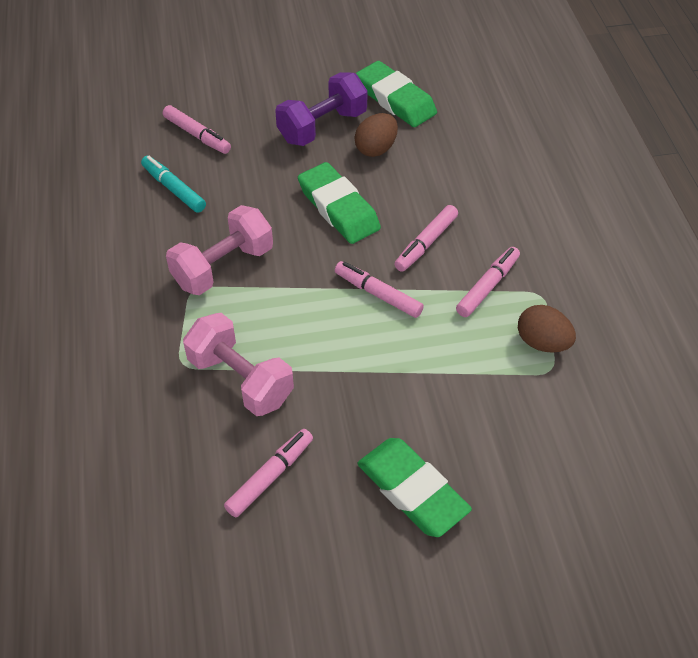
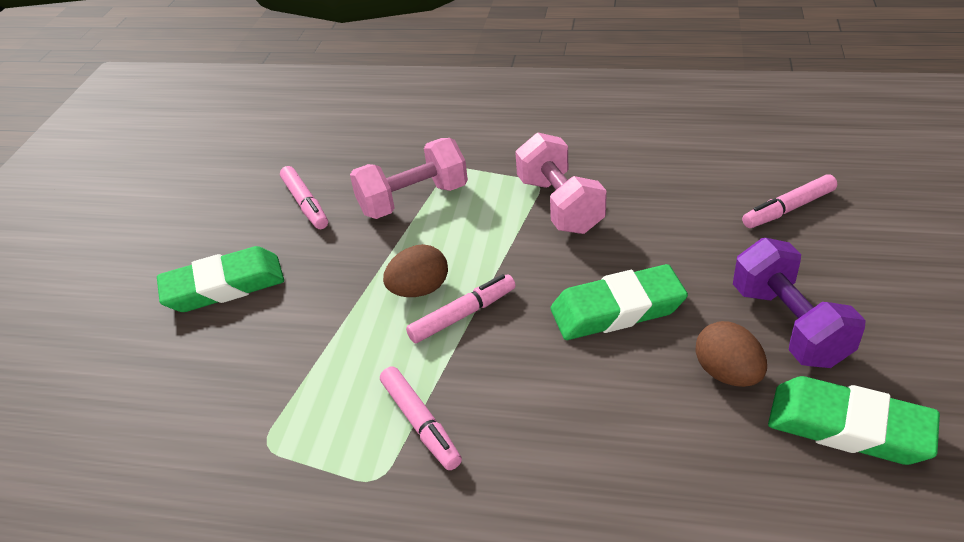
camera: 115 degrees right, 10 degrees down
turquoise marker [141,156,206,213] -> none
green eraser [356,61,437,127] -> green eraser turned 45 degrees clockwise [768,376,940,465]
pink marker [394,205,458,272] -> none
brown egg [518,305,576,353] -> brown egg moved to [383,244,448,297]

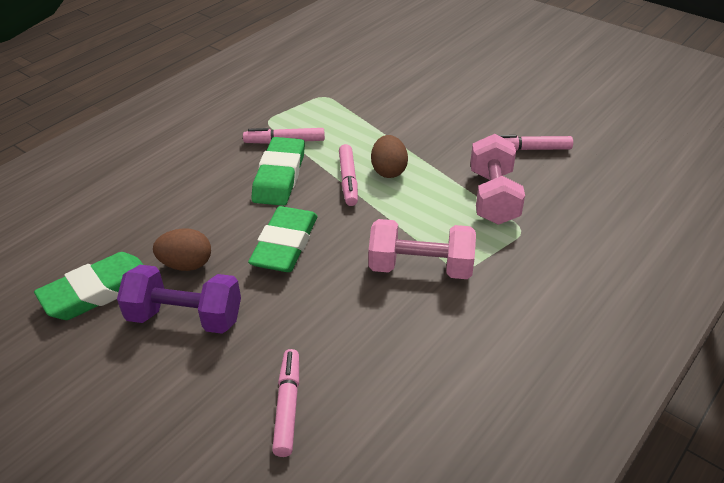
camera: 115 degrees right, 0 degrees up
green eraser [157,246,284,312] -> green eraser moved to [251,137,305,206]

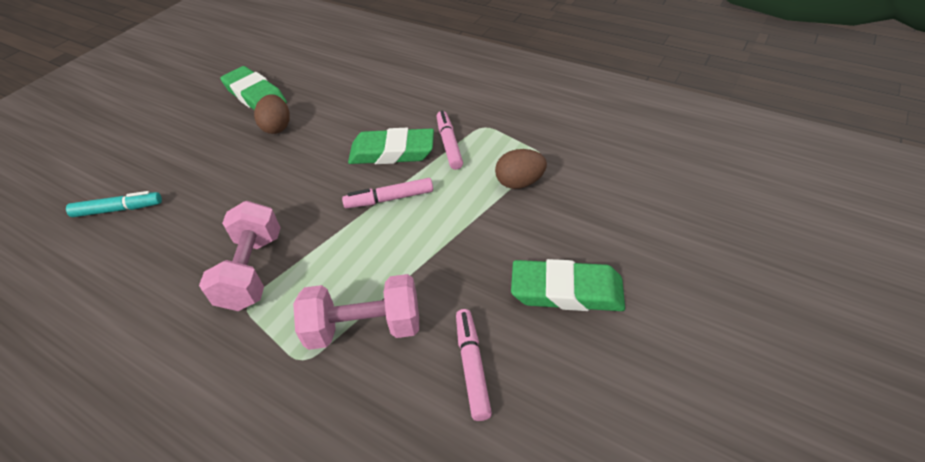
camera: 85 degrees right, 5 degrees up
purple dumbbell [117,265,241,334] -> none
green eraser [248,206,317,272] -> green eraser moved to [511,259,625,311]
pink marker [272,349,299,457] -> turquoise marker [66,191,162,217]
brown egg [371,135,408,178] -> brown egg moved to [495,149,547,189]

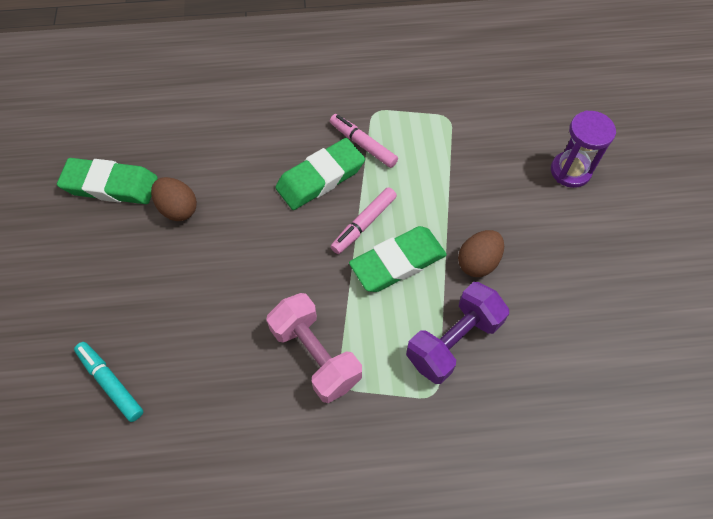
camera: 40 degrees left, 15 degrees up
turquoise marker [66,191,162,217] -> turquoise marker turned 90 degrees counterclockwise [74,342,143,422]
pink dumbbell [293,274,419,350] -> purple dumbbell [406,282,509,384]
pink marker [456,309,492,421] -> none
brown egg [495,149,547,189] -> brown egg moved to [458,230,504,277]
green eraser [511,259,625,311] -> green eraser moved to [349,226,447,292]
none -> purple hourglass [551,110,616,188]

